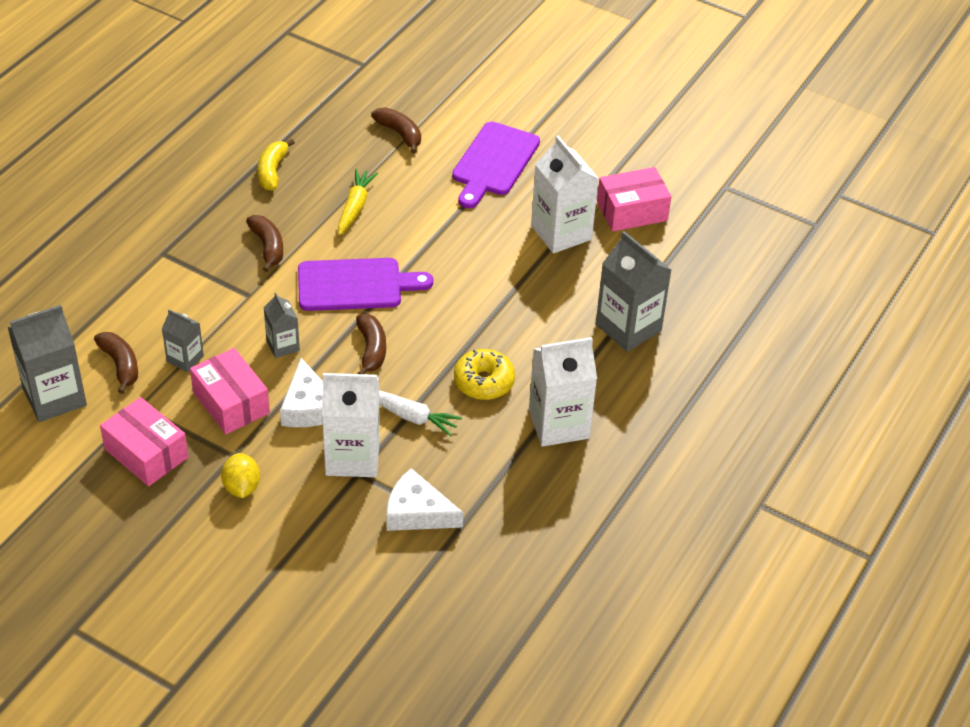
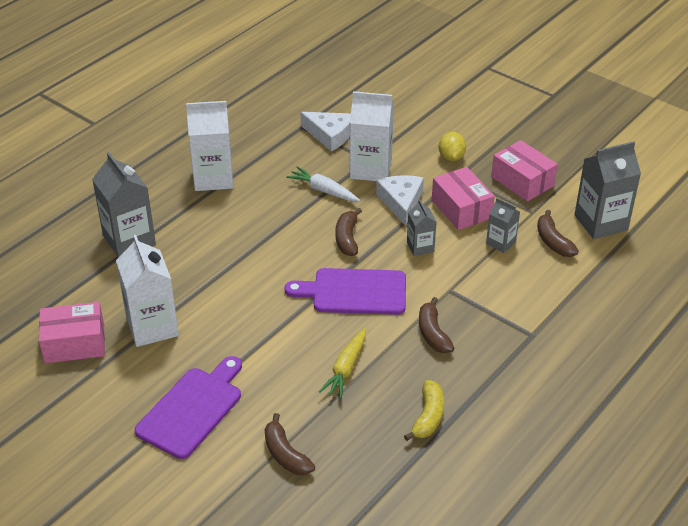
camera: 170 degrees left, 5 degrees down
yellow donut [454,349,515,400] -> none

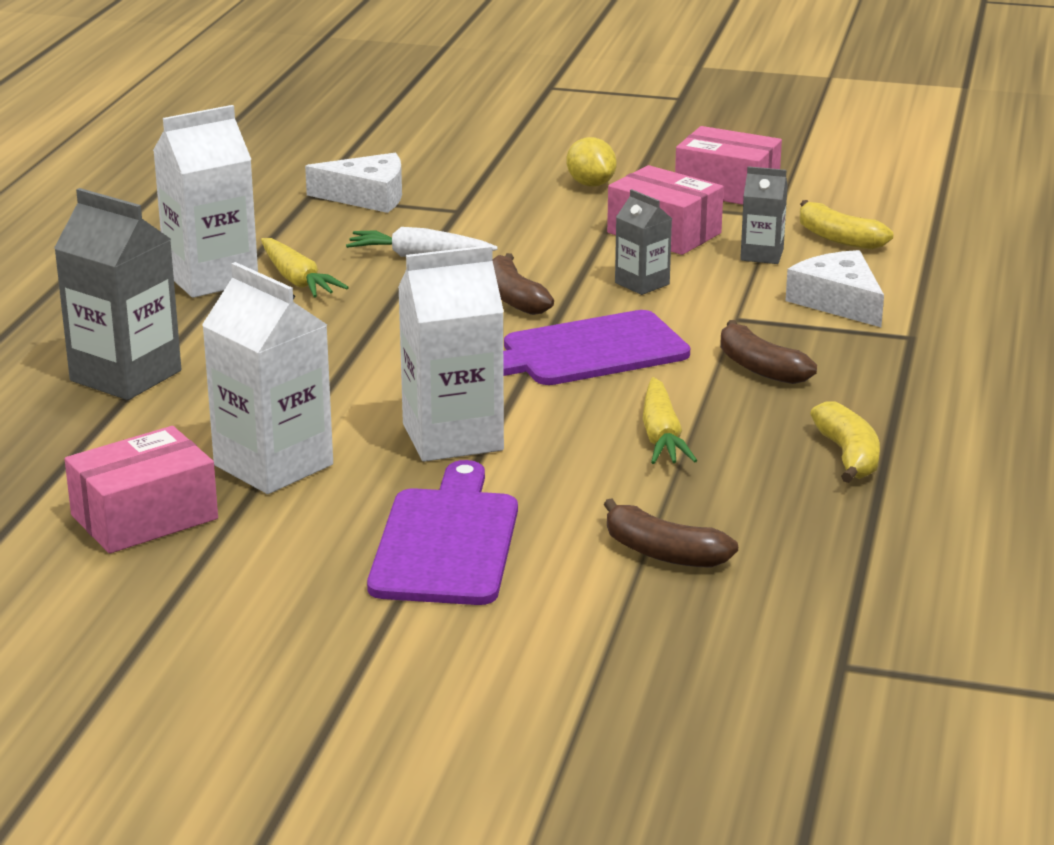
camera: 25 degrees left, 15 degrees down
white carton [350,91,394,181] -> white carton moved to [398,245,504,462]
white cheese [376,175,424,226] -> white cheese moved to [786,250,884,327]
brown banana [537,210,579,257] -> yellow banana [799,200,893,250]
grey carton [574,141,641,239] -> none
none -> yellow carrot [261,238,349,298]

